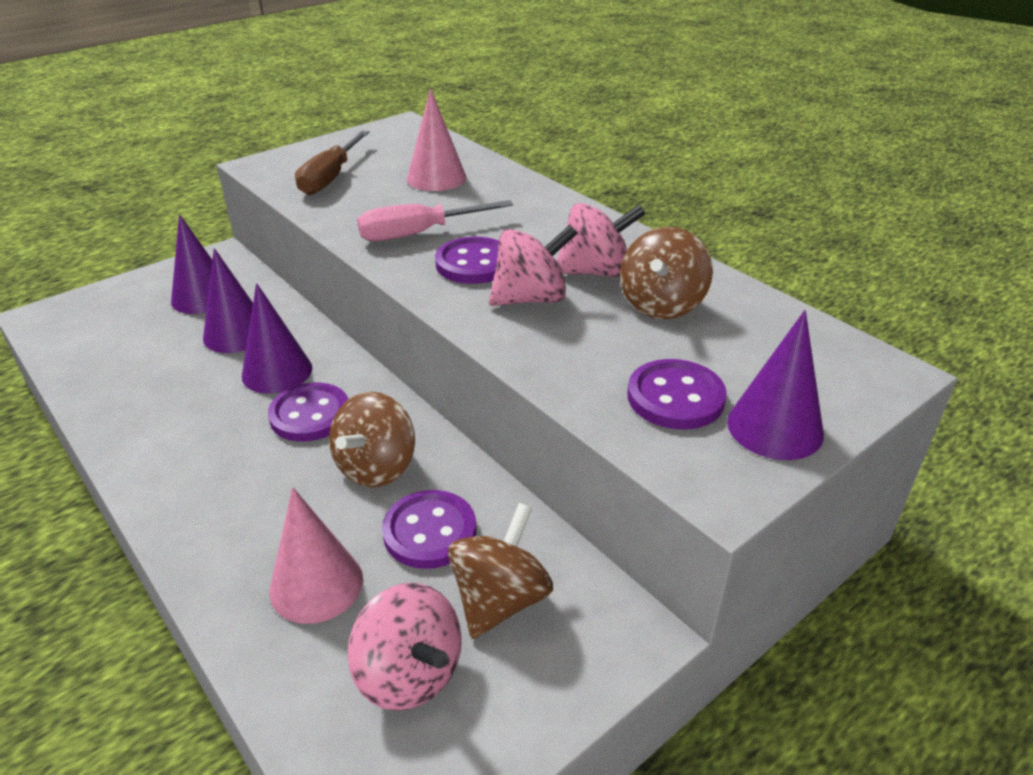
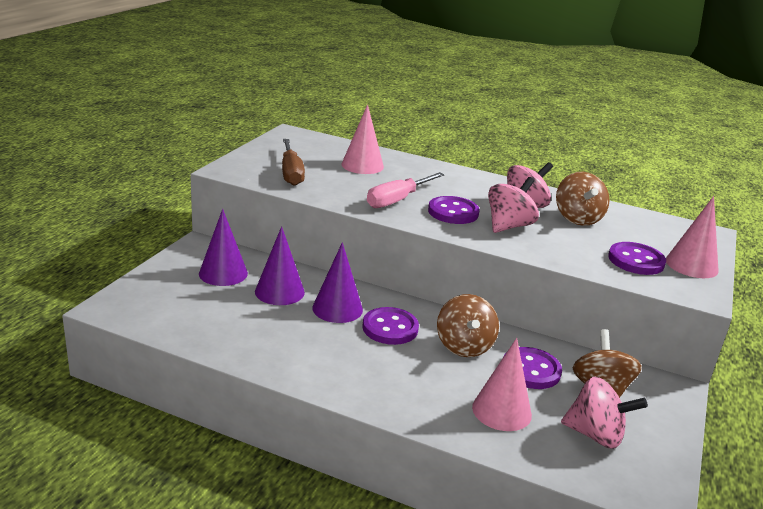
camera: 30 degrees left, 10 degrees down
purple cone [727,310,824,460] -> pink cone [666,196,719,278]

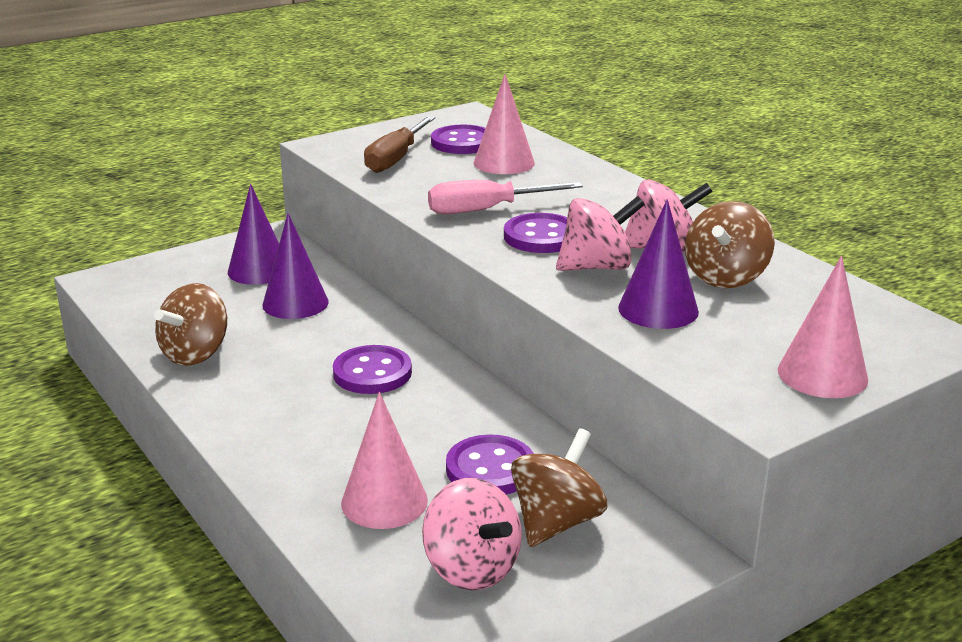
camera: 35 degrees right, 0 degrees up
purple cone [312,242,363,323] -> purple cone moved to [618,199,699,329]
brown spinning top [437,294,499,357] -> brown spinning top moved to [154,283,227,366]
purple button [608,242,666,275] -> purple button moved to [431,125,486,154]

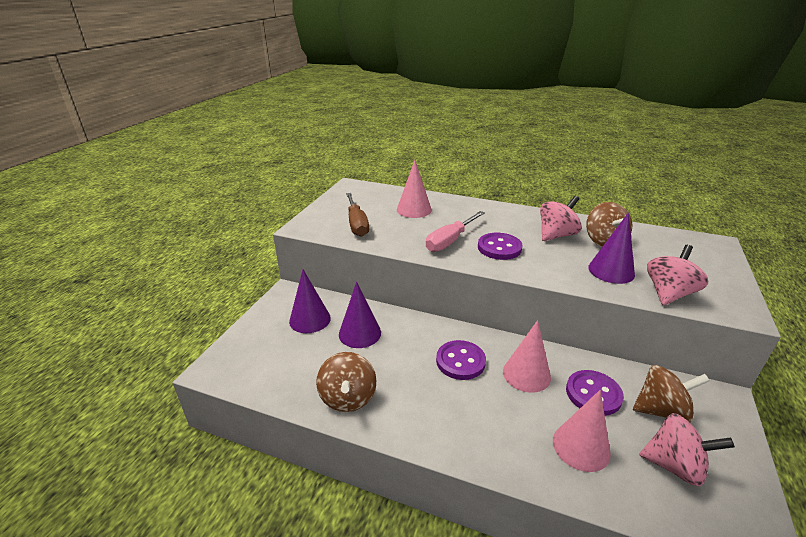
camera: 35 degrees left, 5 degrees up
purple button [431,125,486,154] -> none
brown spinning top [511,428,607,547] -> brown spinning top turned 90 degrees clockwise [633,365,710,423]
pink spinning top [556,196,645,271] -> pink spinning top moved to [647,245,708,305]
pink cone [778,256,868,398] -> pink cone moved to [503,320,551,393]

